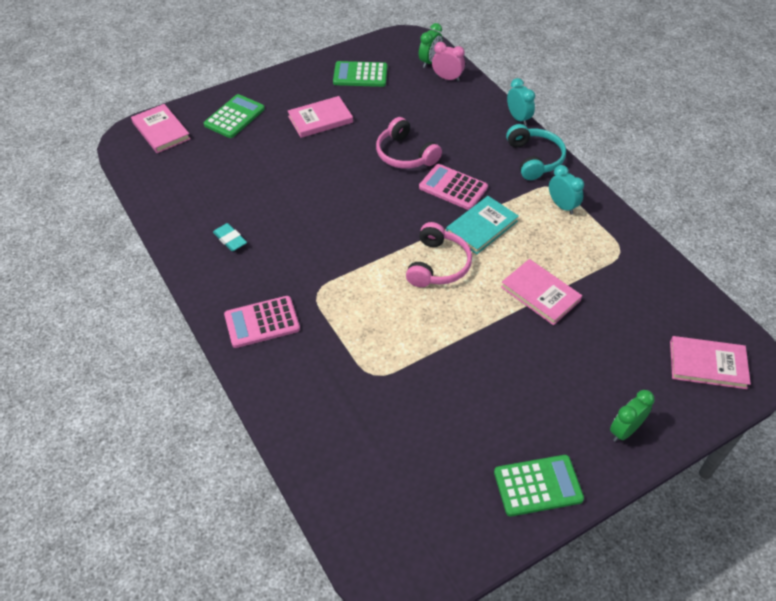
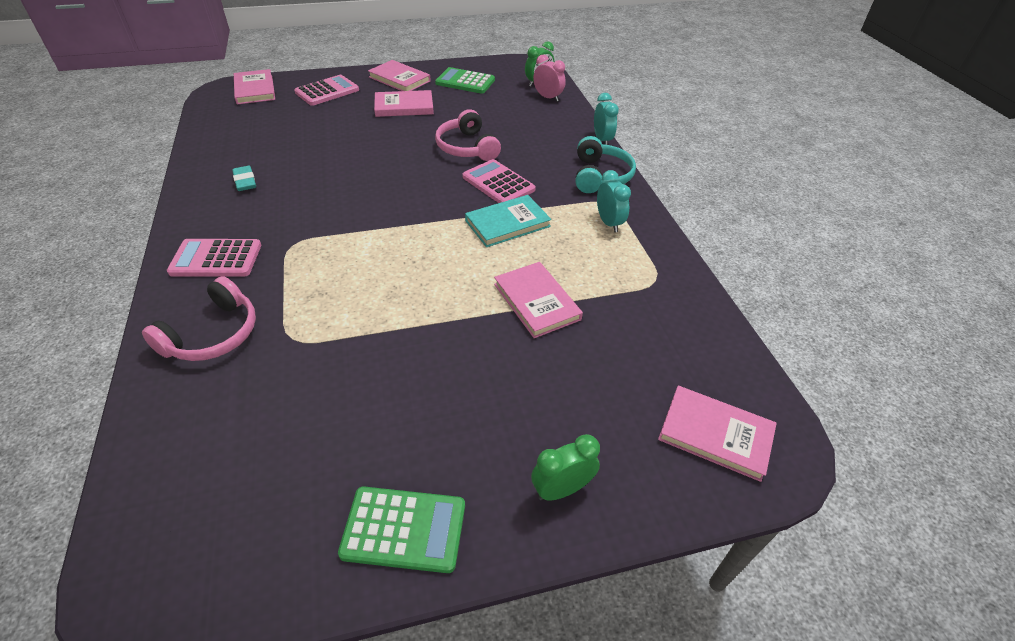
camera: 15 degrees right, 5 degrees down
green calculator [204,94,265,138] -> pink calculator [294,75,359,106]
pink headphones [406,222,472,287] -> pink headphones moved to [142,276,256,361]
none -> pink book [368,60,431,91]

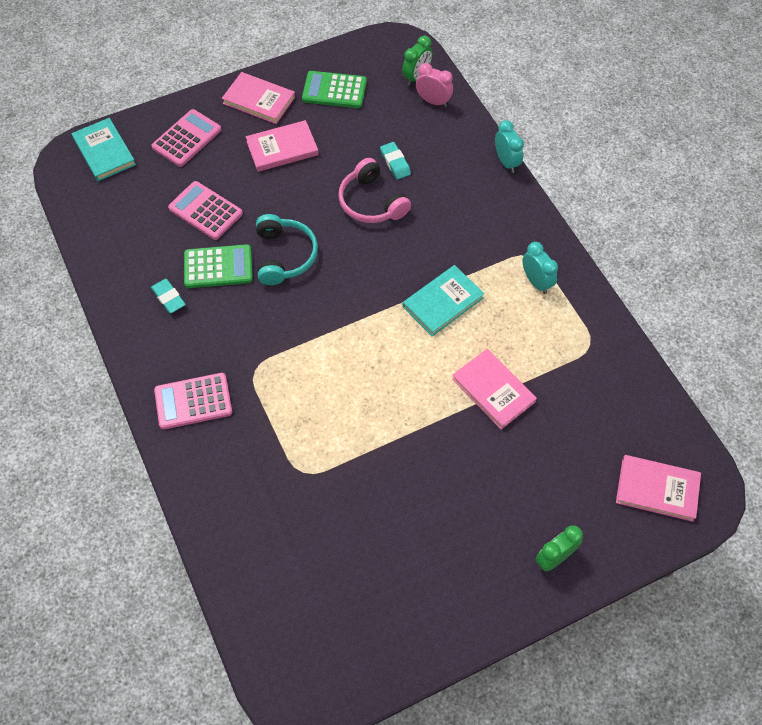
camera: 10 degrees left, 15 degrees up
pink headphones [142,276,256,361] -> none
pink book [234,69,275,105] -> turquoise book [72,118,136,181]
green calculator [338,487,465,573] -> green calculator moved to [184,244,253,288]
pink calculator [463,159,536,203] -> pink calculator moved to [168,181,243,240]
turquoise headphones [576,136,636,193] -> turquoise headphones moved to [256,214,318,285]
none -> turquoise eraser [380,142,411,180]

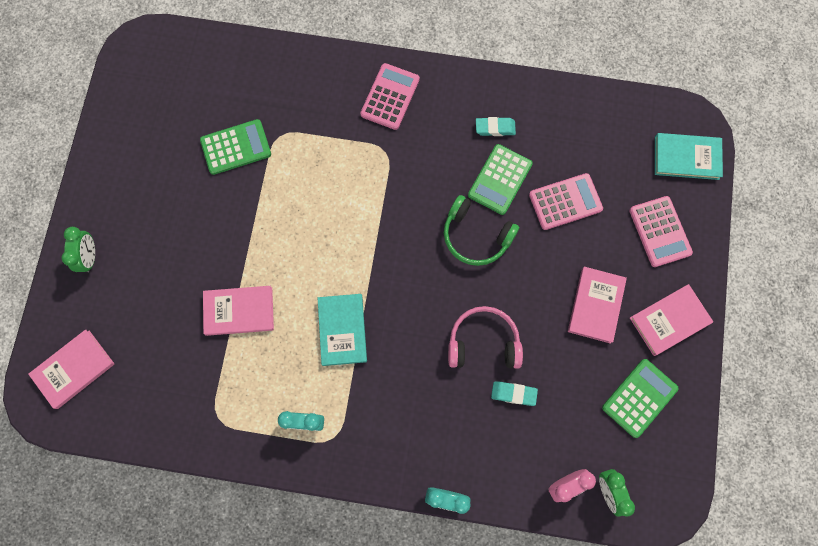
camera: 125 degrees right, 15 degrees up
turquoise headphones [256,214,318,285] -> green headphones [444,195,519,266]
none -> green calculator [200,119,271,175]

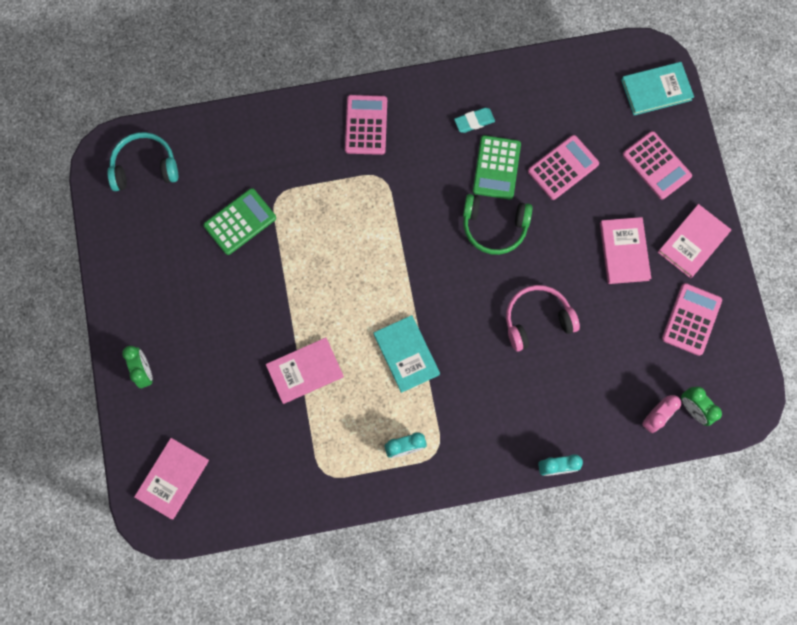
camera: 20 degrees left, 0 degrees up
turquoise eraser [491,381,538,406] -> none
green calculator [602,359,679,438] -> pink calculator [662,283,722,356]
none -> turquoise headphones [107,132,178,191]

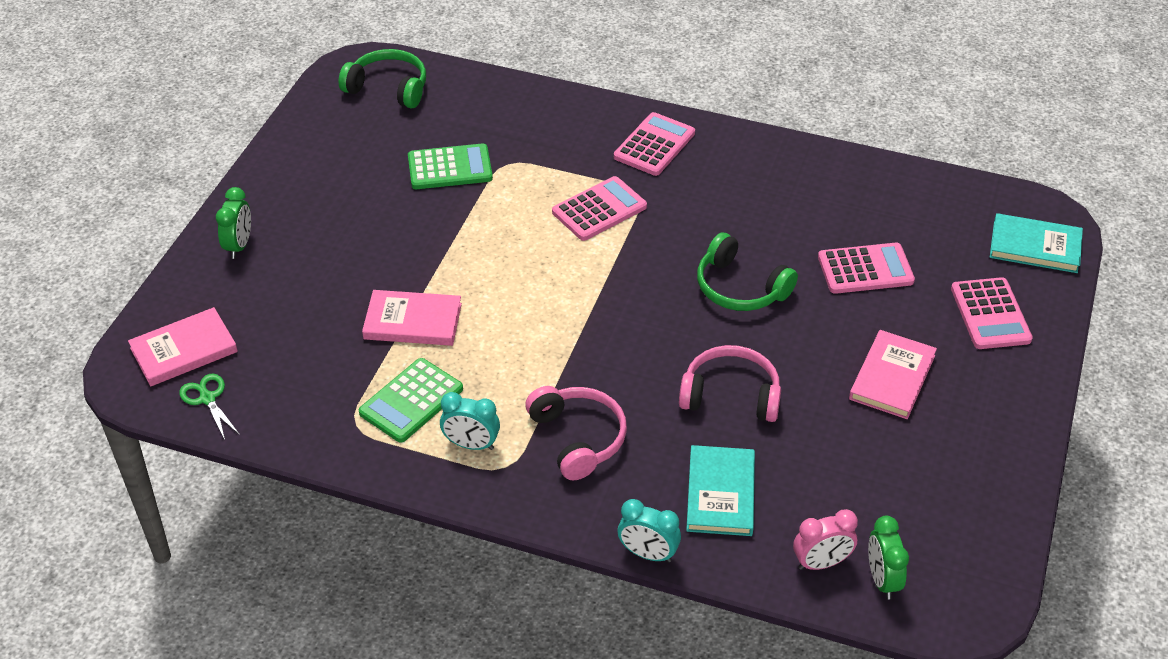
camera: 30 degrees right, 30 degrees down
turquoise headphones [107,132,178,191] -> green headphones [338,49,426,108]
turquoise book [374,315,440,393] -> turquoise book moved to [686,445,755,536]
turquoise eraser [454,108,495,133] -> none
green calculator [473,135,521,200] -> green calculator moved to [359,358,463,443]
pink book [658,204,731,278] -> none
pink calculator [662,283,722,356] -> pink calculator moved to [552,176,647,241]
none -> green scissors [179,374,240,440]
none -> pink headphones [525,386,627,480]

